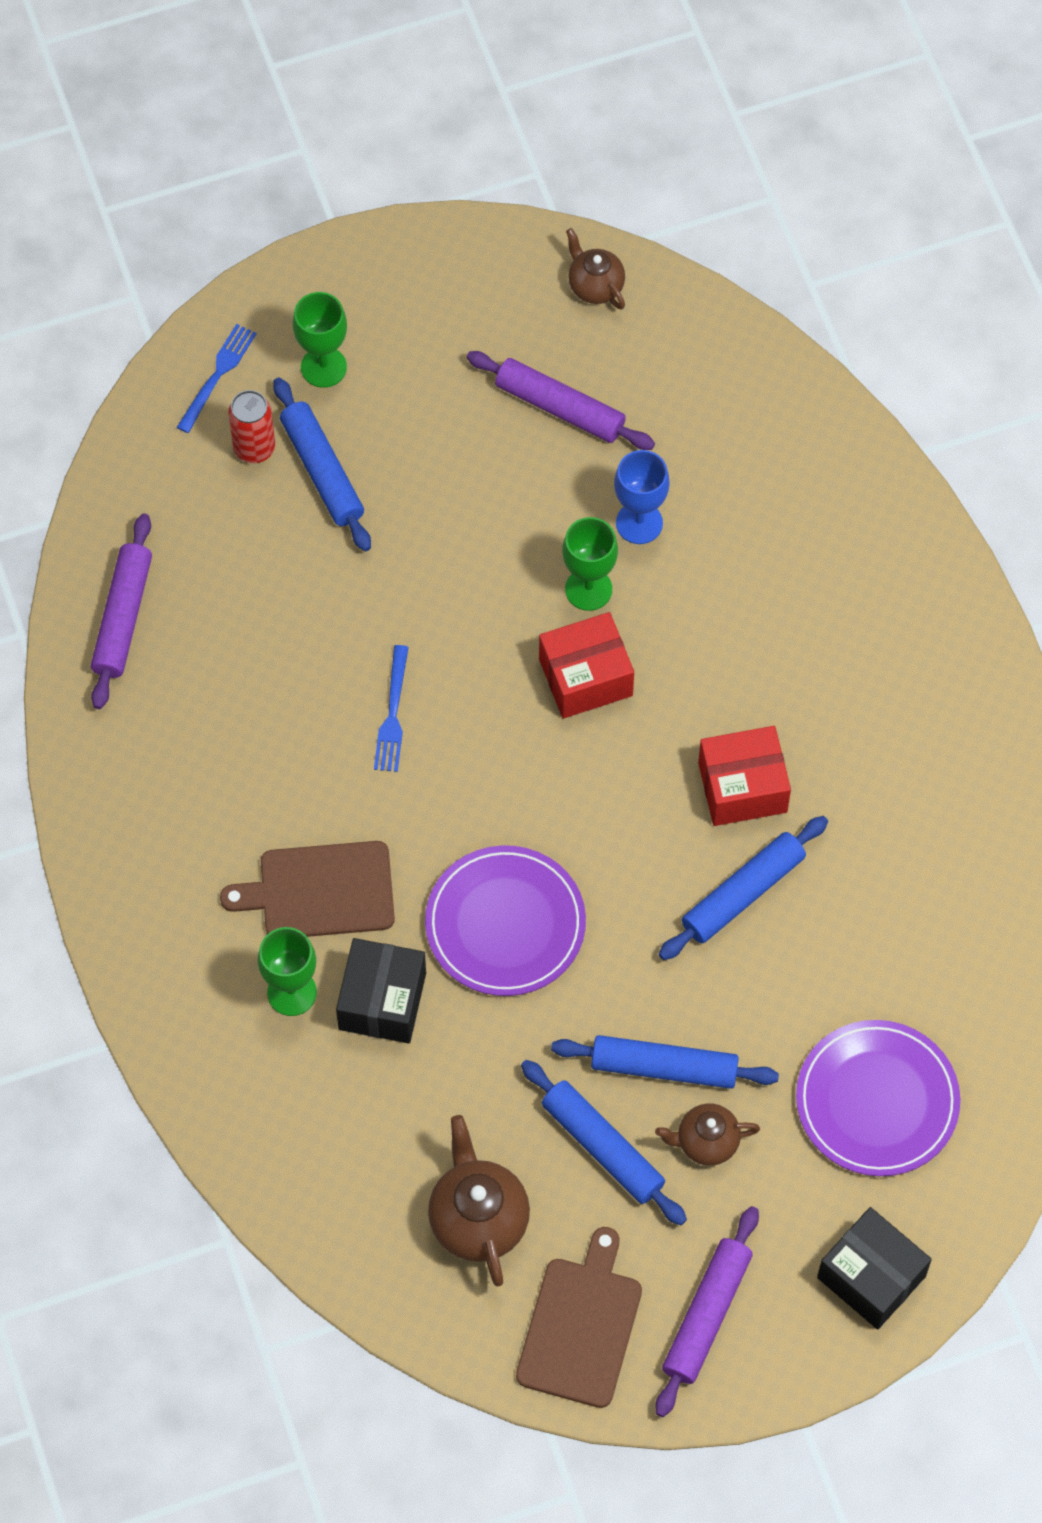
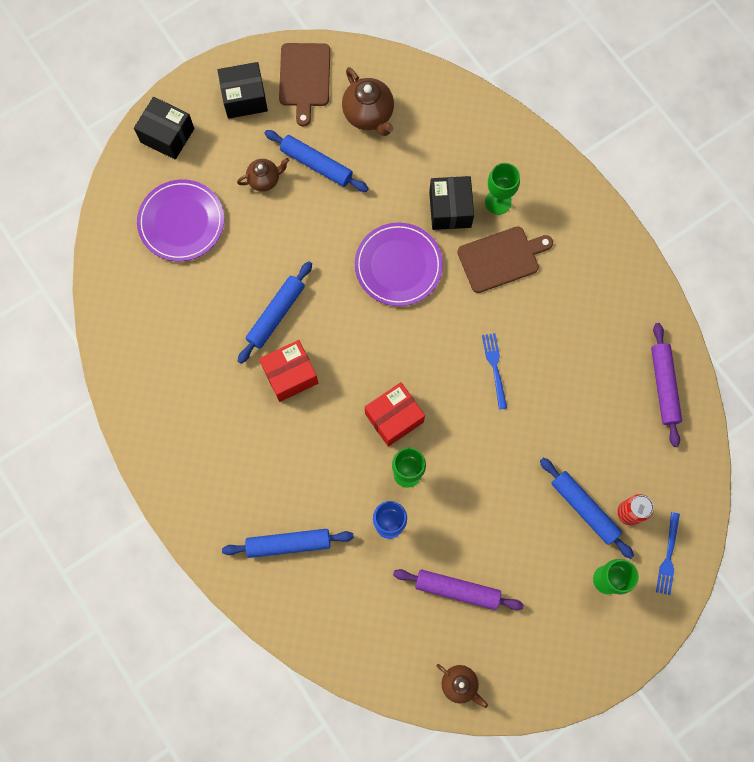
camera: 165 degrees right, 10 degrees up
blue rolling pin [551,1035,779,1089] -> blue rolling pin moved to [222,529,354,558]
purple rolling pin [656,1206,759,1417] -> black box [217,62,268,119]

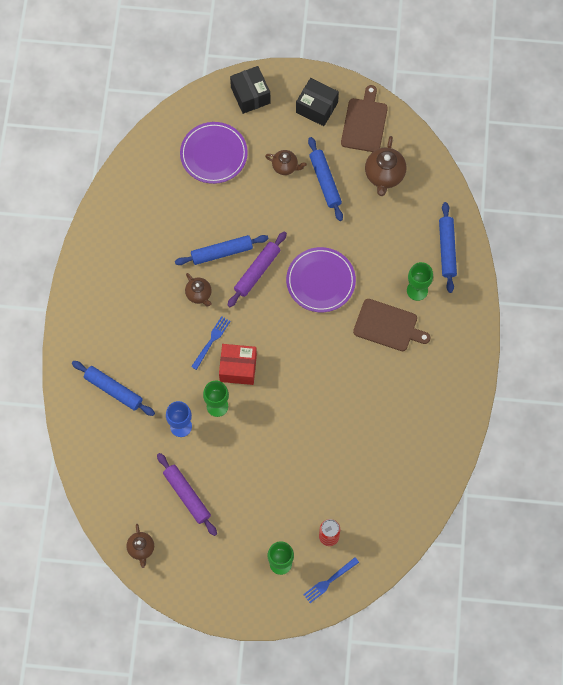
camera: 40 degrees right, 5 degrees down
red box [259,340,318,402] -> brown teapot [185,273,212,306]
brown cutting board [279,43,330,126] -> brown cutting board turned 150 degrees clockwise [341,85,388,152]
black box [429,176,474,230] -> none
blue fork [482,333,507,410] -> blue fork moved to [191,316,231,370]
blue rolling pin [540,458,634,559] -> blue rolling pin moved to [439,202,457,293]
purple rolling pin [651,323,682,447] -> purple rolling pin moved to [227,232,287,307]

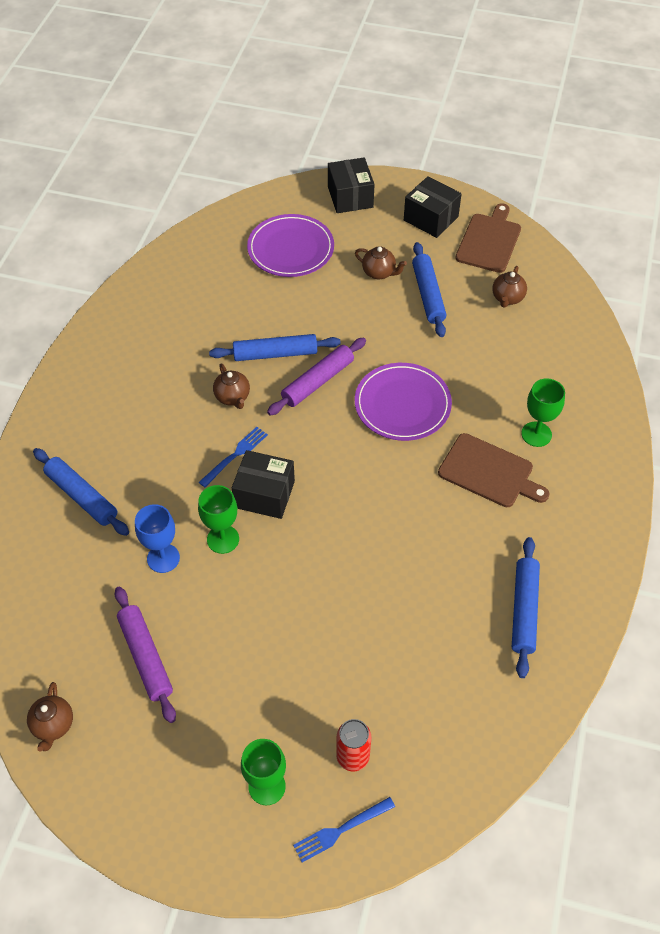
camera: 10 degrees right, 15 degrees down
red box [219,344,257,385] -> black box [232,450,295,519]
brown teapot [365,136,406,196] -> brown teapot [492,266,527,308], size x0.62
blue rolling pin [439,202,457,293] -> blue rolling pin moved to [512,537,540,678]

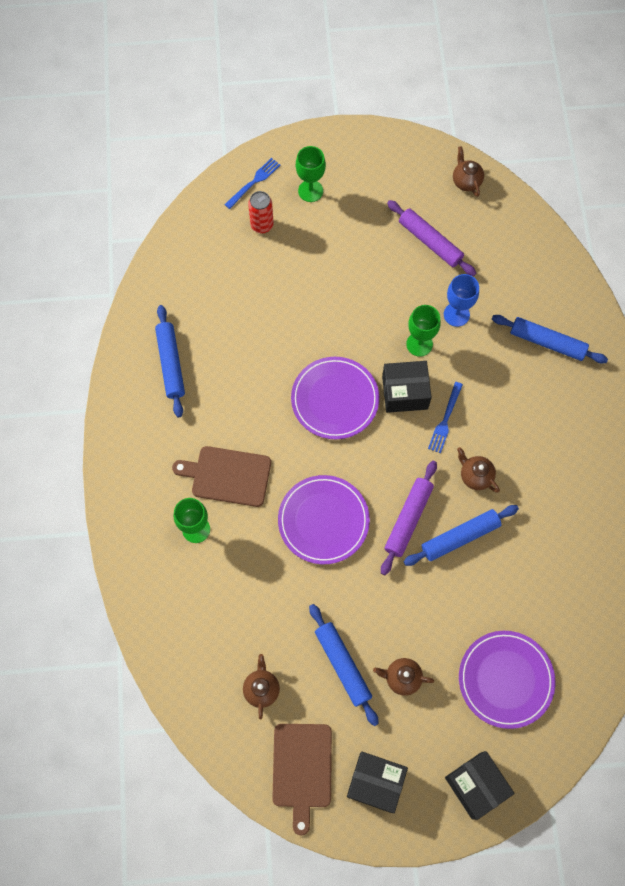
camera: 160 degrees right, 15 degrees up
none -> purple plate [291,357,379,439]

